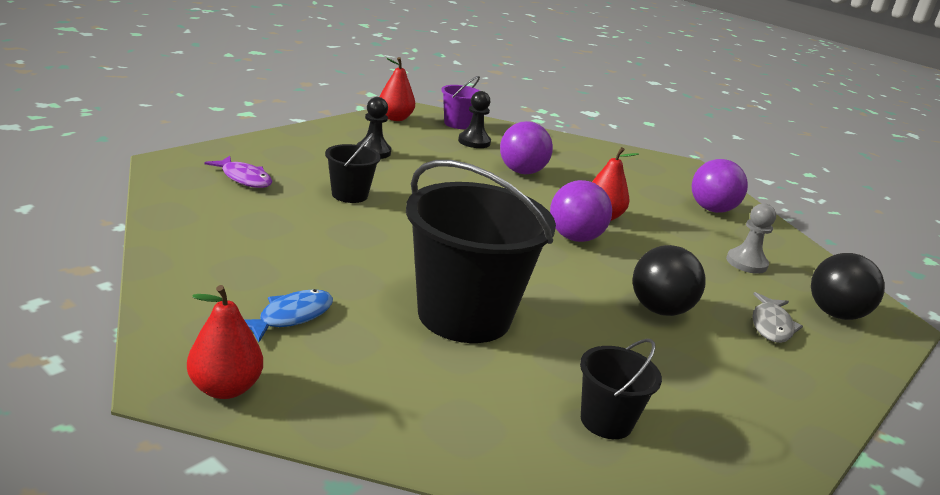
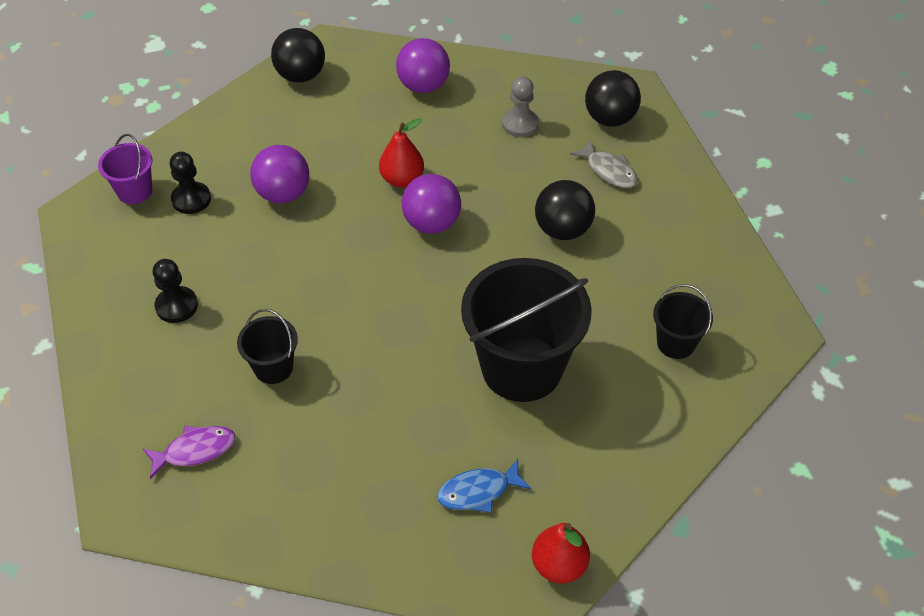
camera: 55 degrees left, 25 degrees up
blue fish [245,289,333,342] -> blue fish turned 90 degrees counterclockwise [437,459,531,513]
red pear [380,57,415,121] -> none
none -> black ball [271,28,325,82]

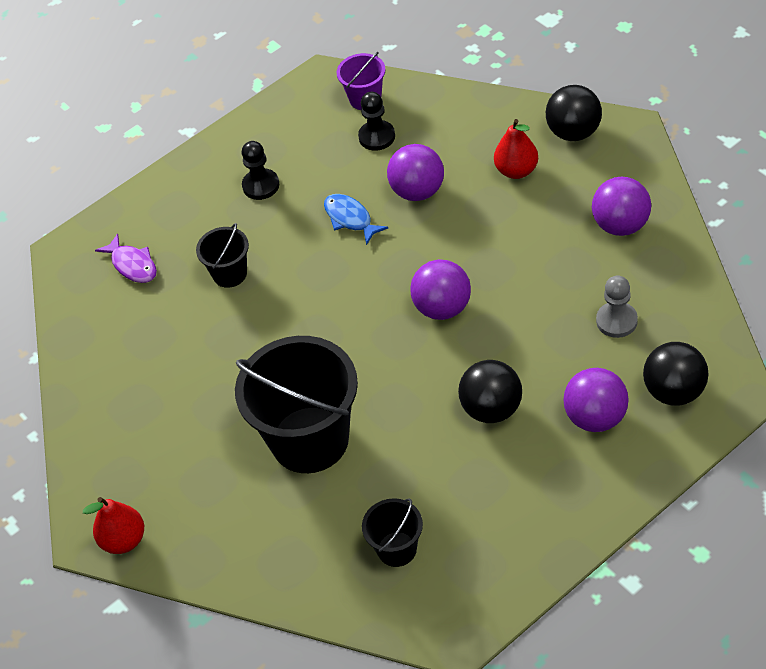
camera: 75 degrees right, 0 degrees up
red pear [379,118,424,188] -> red pear moved to [494,119,538,179]
blue fish [437,459,531,513] -> blue fish moved to [324,194,388,245]
grey fish [570,139,638,188] -> purple ball [563,368,629,432]

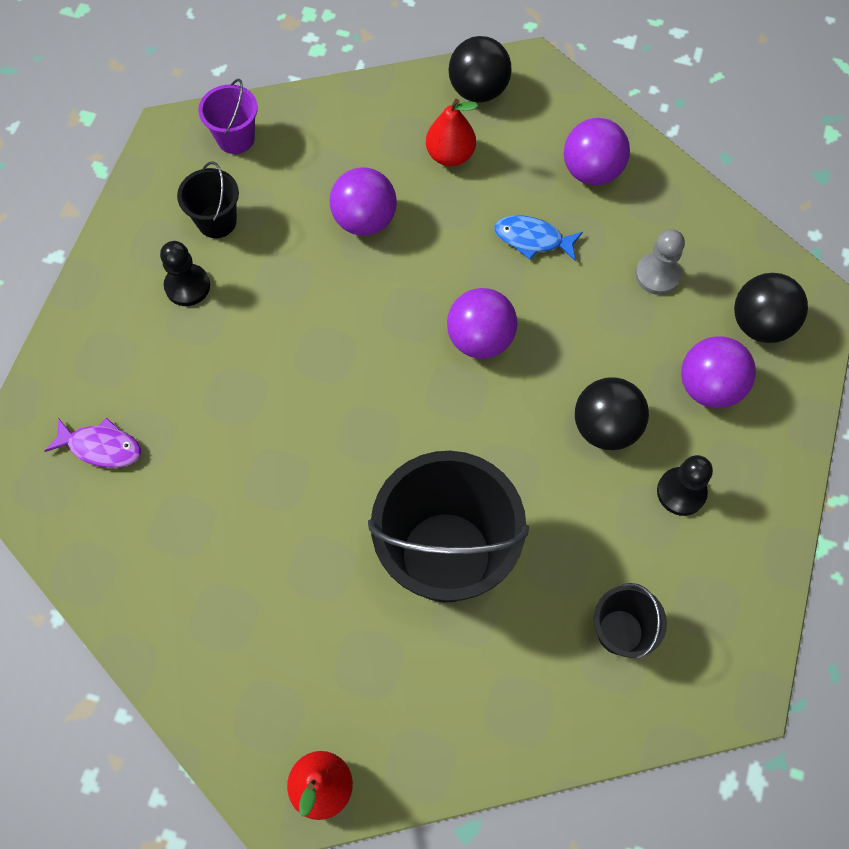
camera: 40 degrees left, 15 degrees up
black bucket [196,223,249,288] -> black bucket moved to [177,161,239,238]
blue fish [324,194,388,245] -> blue fish moved to [494,215,583,261]
black pawn [358,92,395,151] -> black pawn moved to [657,455,713,516]

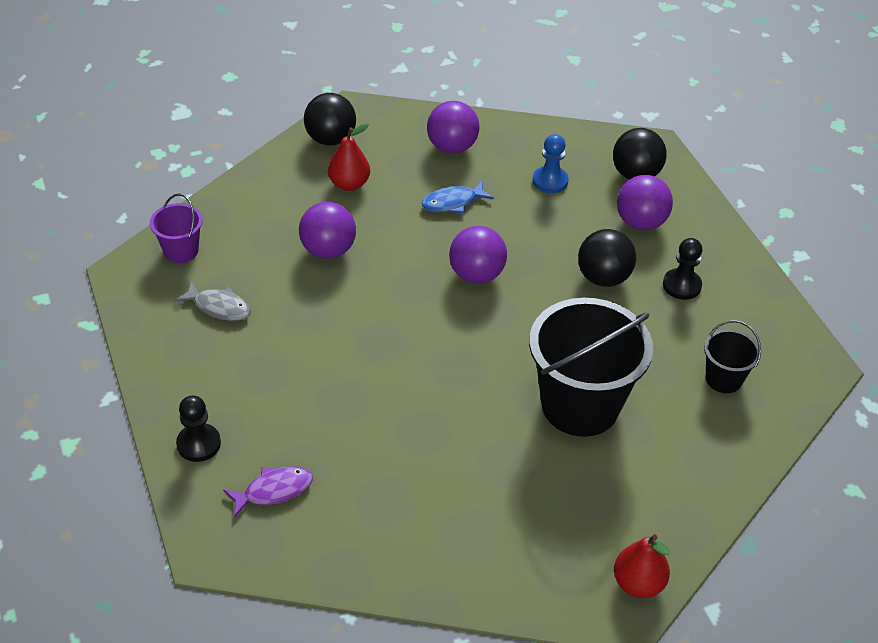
camera: 40 degrees left, 20 degrees down
black pawn [160,241,210,306] -> black pawn moved to [176,395,221,462]
black bucket [177,161,239,238] -> grey fish [174,281,251,321]
grey pawn [635,229,685,295] -> blue pawn [533,134,569,193]

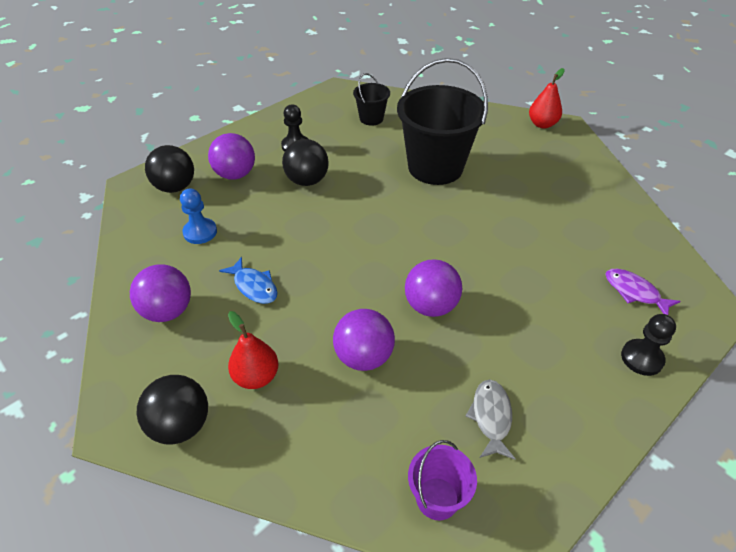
camera: 110 degrees left, 0 degrees up
purple ball [449,226,507,284] -> purple ball moved to [405,259,462,317]

